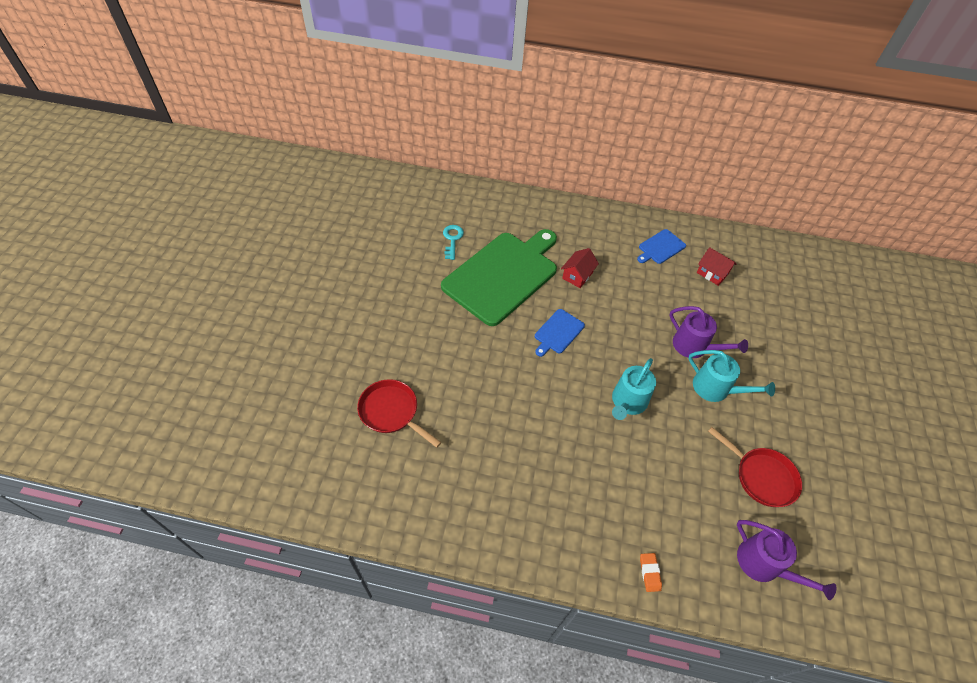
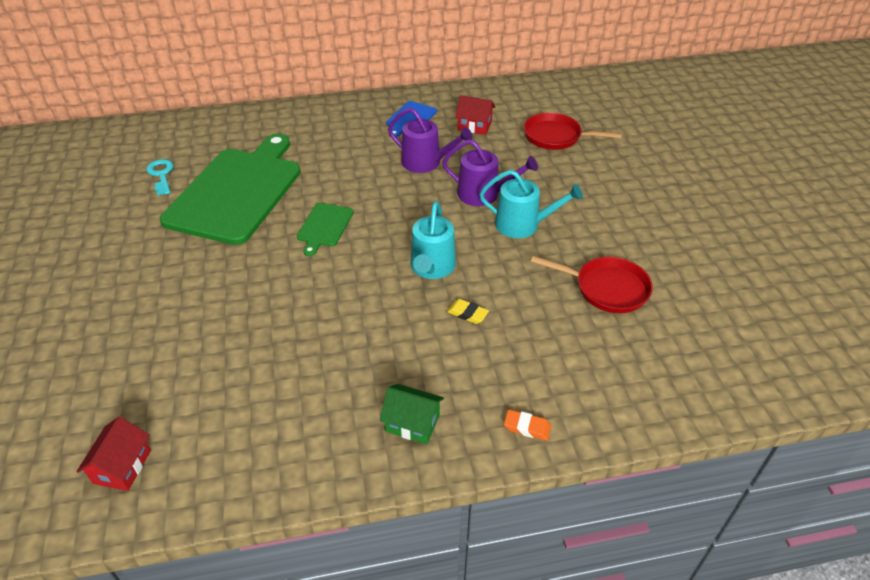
camera: 20 degrees left, 10 degrees down
red pan [357,379,441,448] -> red pan moved to [524,113,622,150]
blue cutting board [535,309,585,357] -> green cutting board [297,203,354,256]
red house [561,248,599,288] -> red house moved to [77,417,151,491]
orange eraser [640,553,662,592] -> orange eraser turned 45 degrees counterclockwise [504,409,551,441]
purple watering can [737,520,837,600] -> purple watering can moved to [388,108,472,173]
none -> green house [379,384,444,444]
none -> yellow eraser [447,299,489,324]

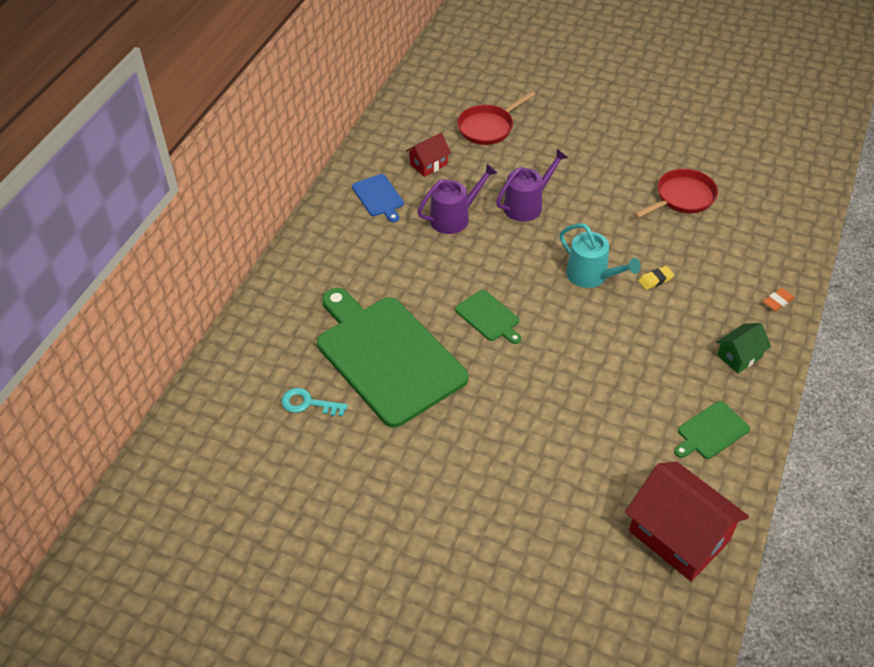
camera: 55 degrees left, 5 degrees up
red house [77,417,151,491] -> red house [625,462,749,581], size x1.97
turquoise watering can [479,170,583,238] -> none
none -> green cutting board [674,401,750,459]

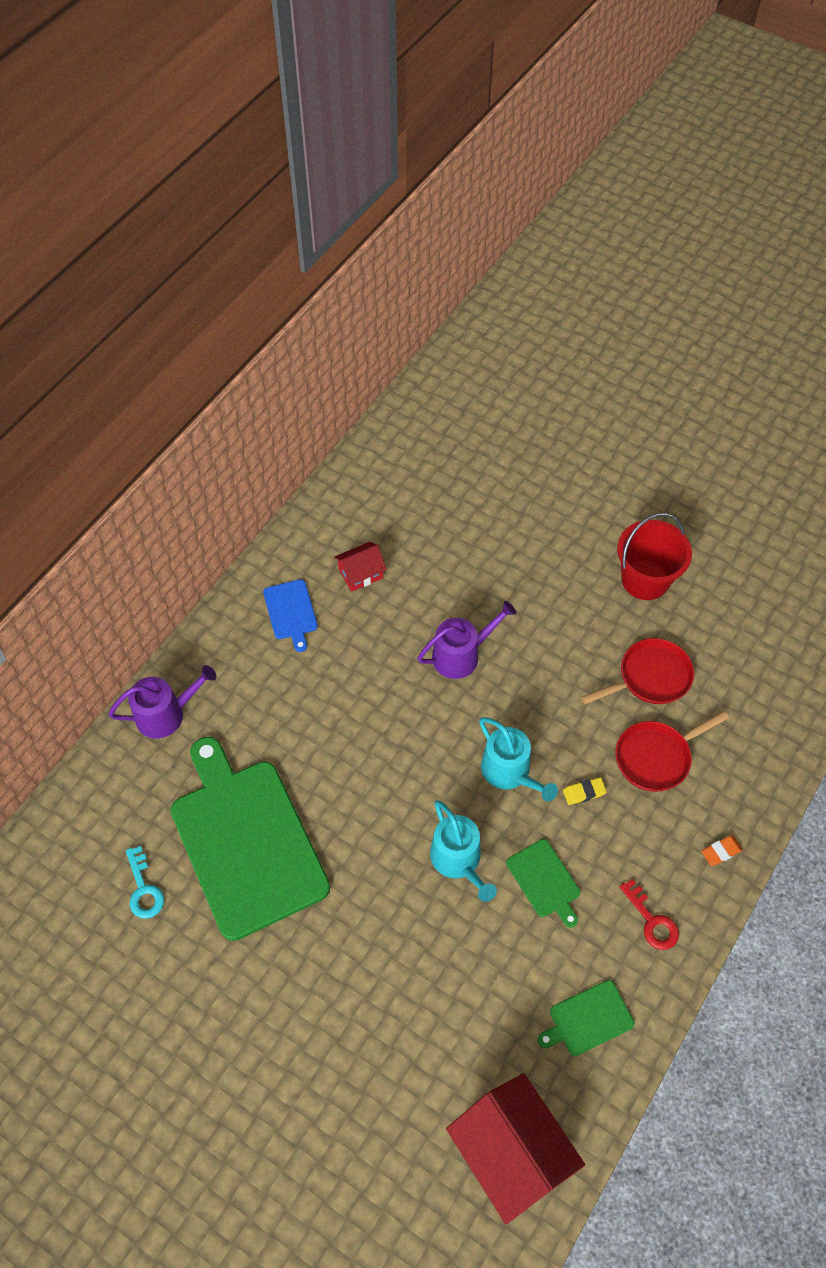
camera: 10 degrees right, 10 degrees up
turquoise key [281,388,348,416] -> turquoise key turned 135 degrees counterclockwise [126,846,164,919]
purple watering can [417,164,497,234] -> purple watering can moved to [109,665,216,738]
green cutting board [455,290,521,344] -> green cutting board moved to [506,839,580,928]
red pan [457,91,535,145] -> red pan moved to [615,711,729,792]
green house [716,323,771,373] -> red key [619,879,679,950]
none -> turquoise watering can [430,800,497,902]
none -> red bucket [617,513,692,600]

